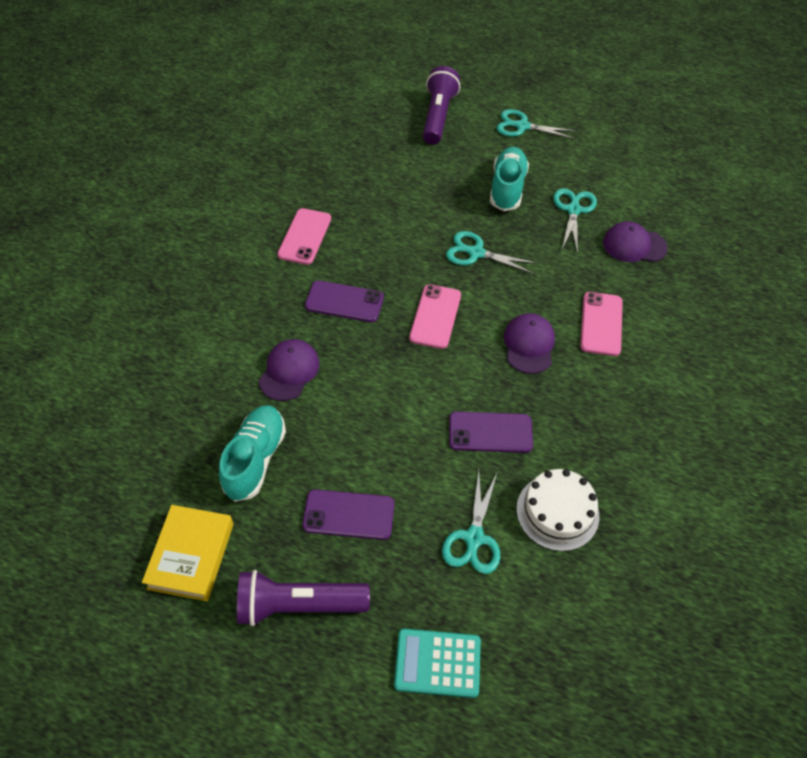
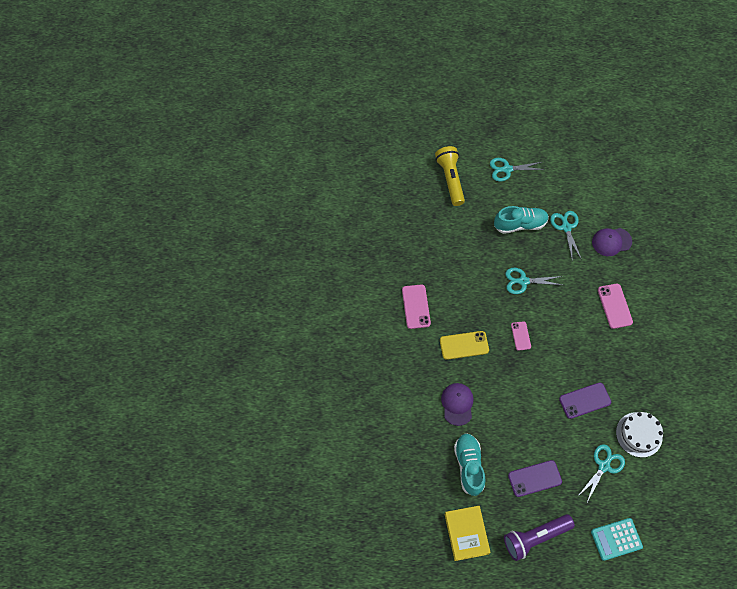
camera: 20 degrees left, 10 degrees up
purple phone [305,280,384,322] -> yellow phone [440,331,489,360]
pink phone [409,284,461,349] -> pink phone [511,321,531,351], size x0.64
purple flashlight [423,66,461,145] -> yellow flashlight [435,146,465,206]
turquoise scissors [442,470,500,574] -> turquoise scissors turned 135 degrees counterclockwise [577,444,625,504]
turquoise shoe [490,147,529,211] -> turquoise shoe turned 90 degrees clockwise [494,206,549,234]
purple cap [504,313,555,374] -> none

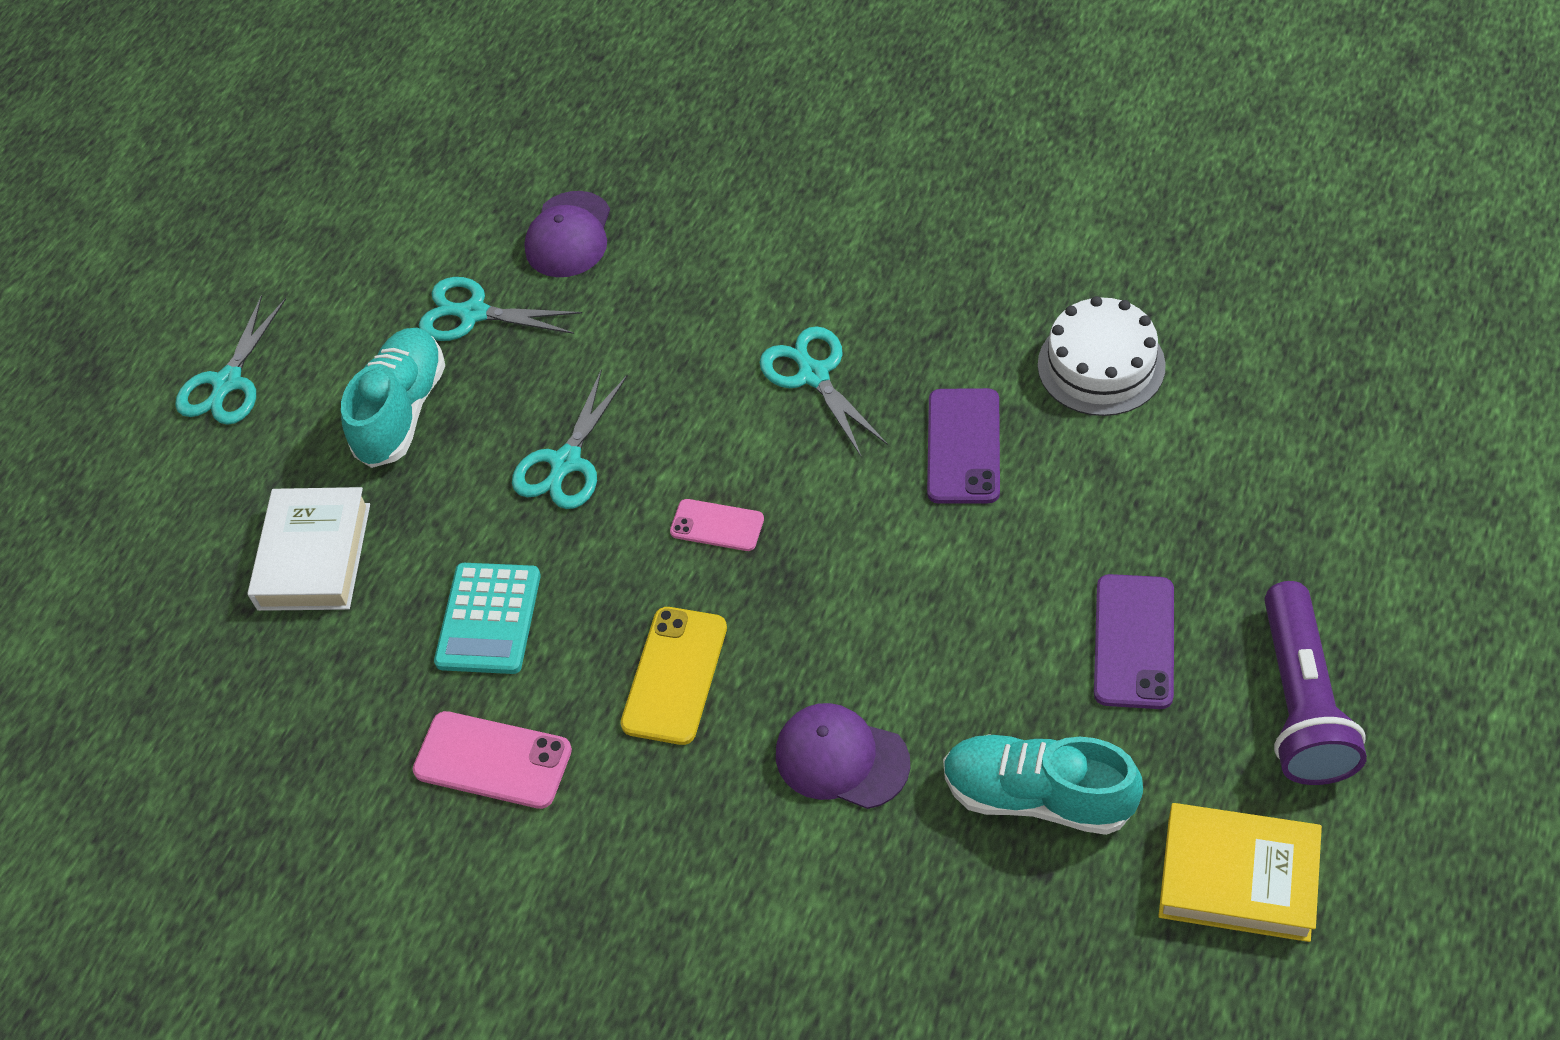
camera: 60 degrees left, 10 degrees down
yellow flashlight [435,146,465,206] -> none
turquoise scissors [577,444,625,504] -> turquoise scissors moved to [760,326,888,456]
turquoise calculator [591,518,643,561] -> turquoise calculator moved to [434,563,541,674]
pink phone [598,284,633,329] -> none
none -> white book [247,487,370,611]

